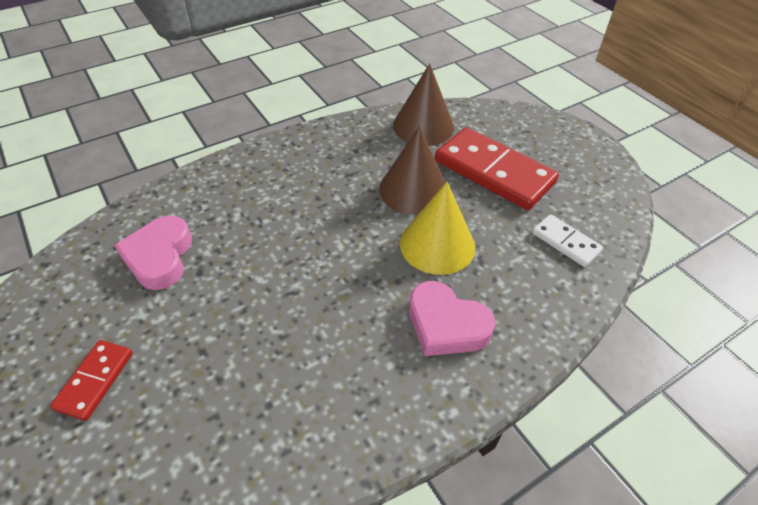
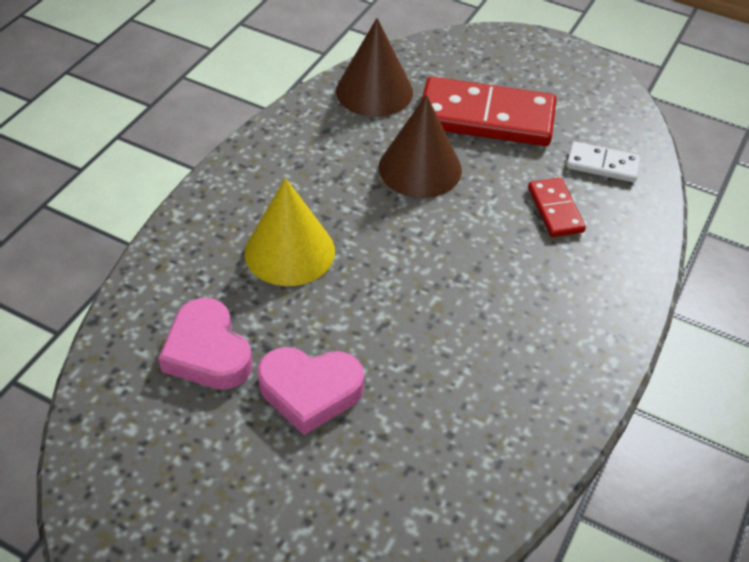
camera: 30 degrees left, 0 degrees up
red domino [50,340,133,421] -> red domino moved to [528,178,586,237]
yellow cone [400,182,475,275] -> yellow cone moved to [245,178,335,286]
pink heart [409,281,495,356] -> pink heart moved to [257,347,364,435]

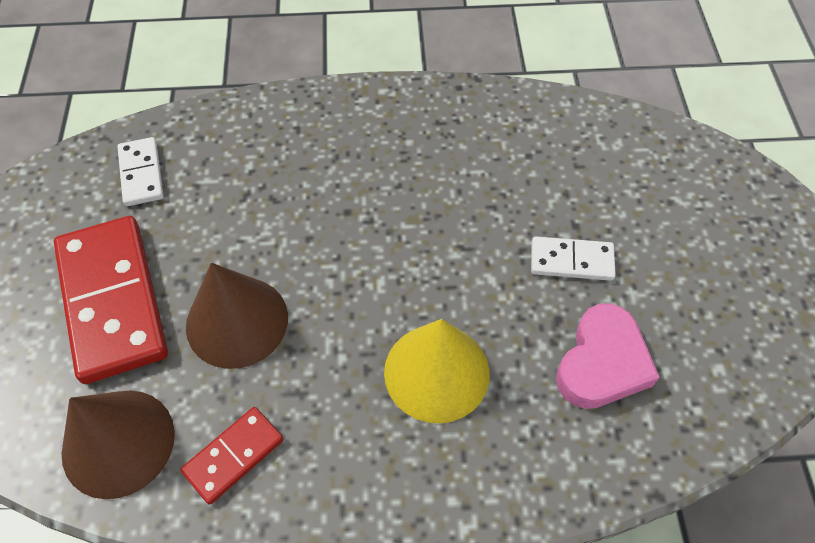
camera: 120 degrees left, 10 degrees up
pink heart [257,347,364,435] -> white domino [531,236,616,281]
red domino [528,178,586,237] -> red domino moved to [180,407,283,505]

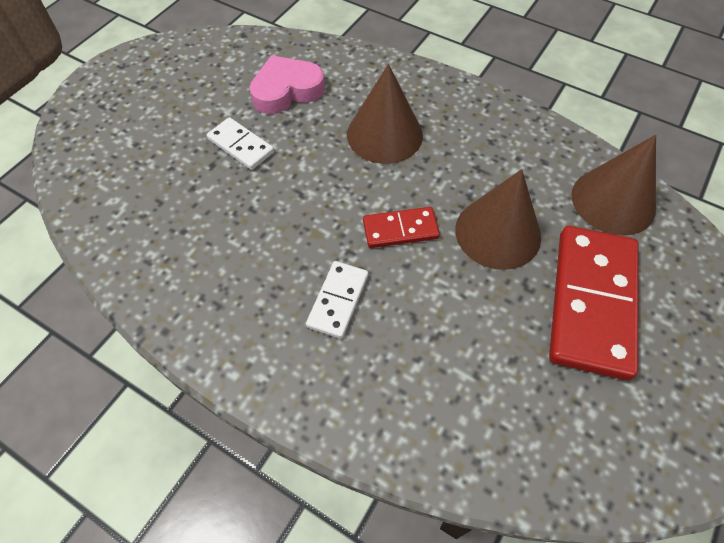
camera: 145 degrees left, 0 degrees up
white domino [117,137,164,206] -> white domino moved to [306,261,368,339]
red domino [180,407,283,505] -> red domino moved to [363,207,440,248]
yellow cone [384,319,490,423] -> brown cone [347,64,423,164]

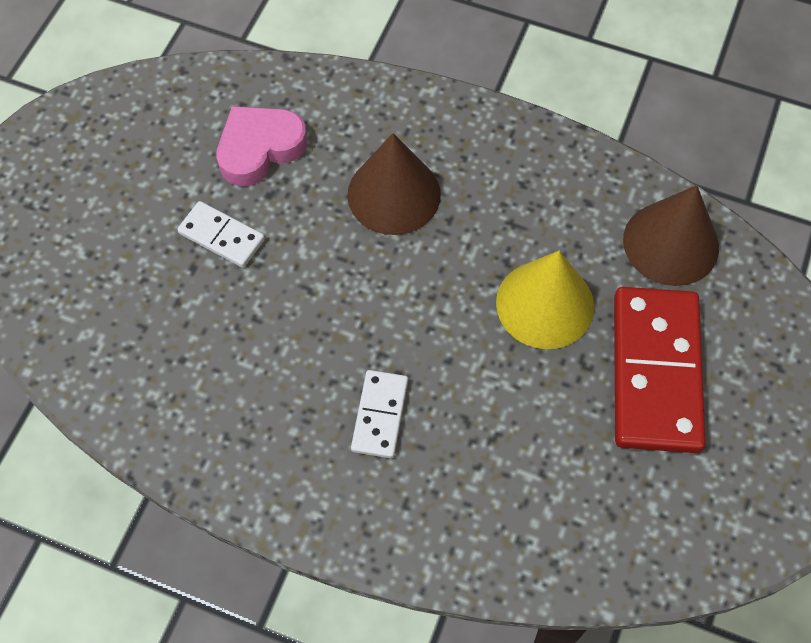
camera: 10 degrees left, 5 degrees up
red domino [363,207,440,248] -> none
brown cone [455,169,541,270] -> yellow cone [496,251,594,349]

